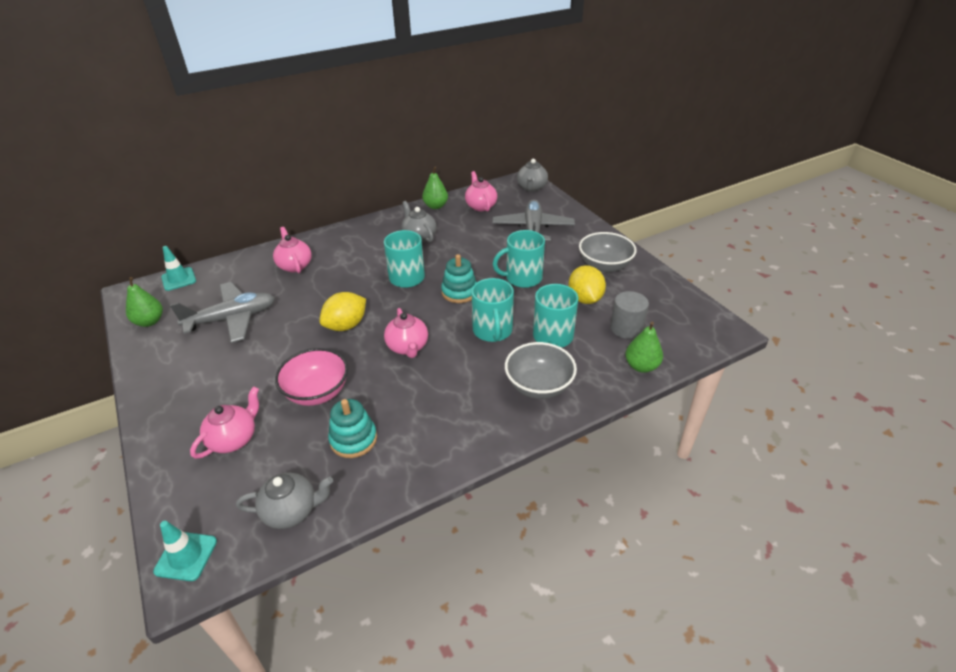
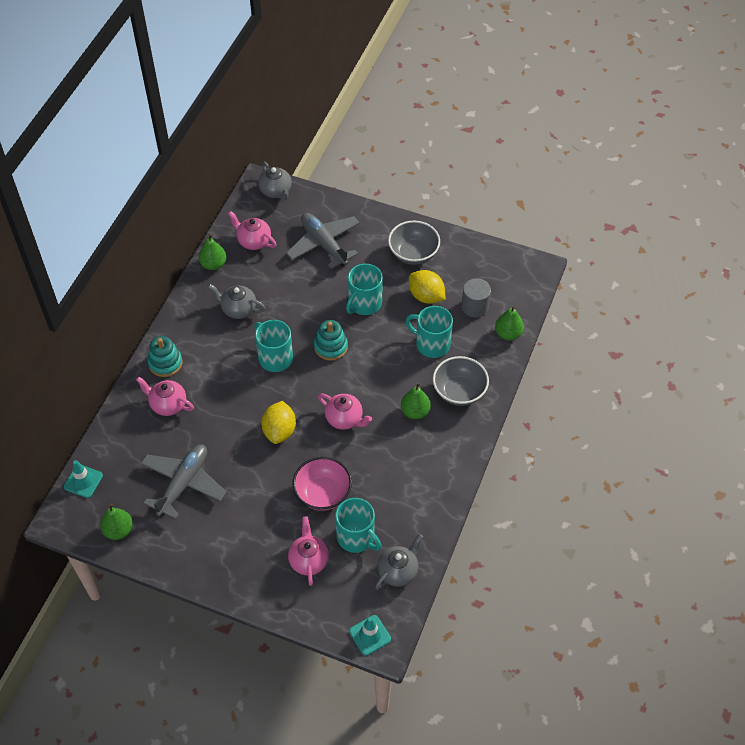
camera: 40 degrees left, 15 degrees up
turquoise stacking toy [328,399,377,458] -> turquoise stacking toy moved to [148,336,182,377]
turquoise mug [471,278,514,342] -> turquoise mug moved to [335,498,381,553]
none -> green pear [401,383,431,419]

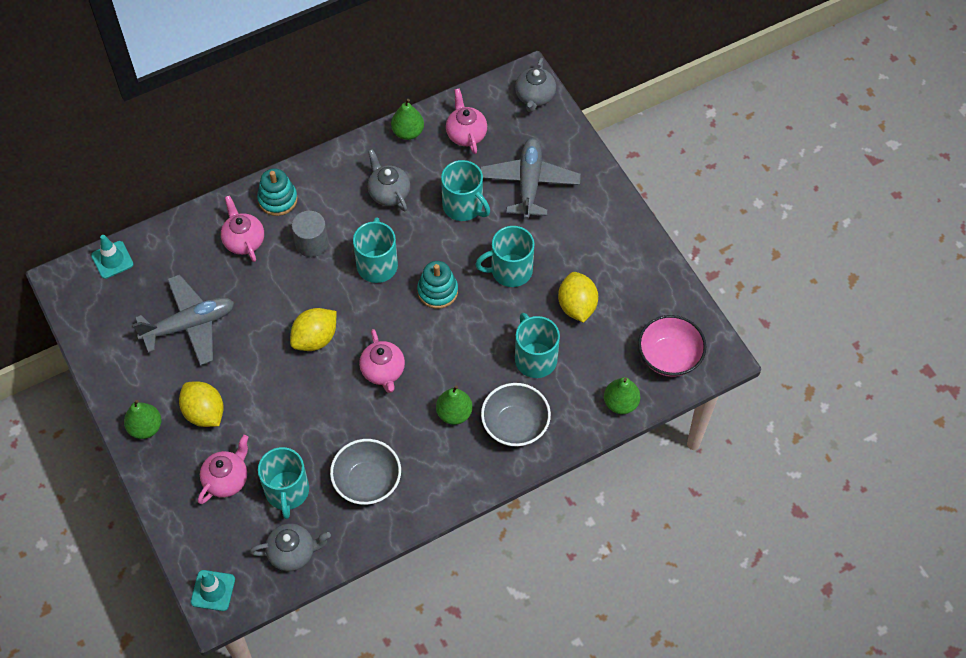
camera: 40 degrees right, 5 degrees up
green pear [100,504,133,540] -> green pear moved to [124,400,161,439]
pink bowl [292,457,352,511] -> pink bowl moved to [638,315,706,377]
grey bowl [388,221,440,265] -> grey bowl moved to [330,439,401,505]
grey cylinder [461,278,491,317] -> grey cylinder moved to [292,211,328,257]
none -> yellow lemon [179,381,224,427]
none -> turquoise mug [441,160,490,221]

